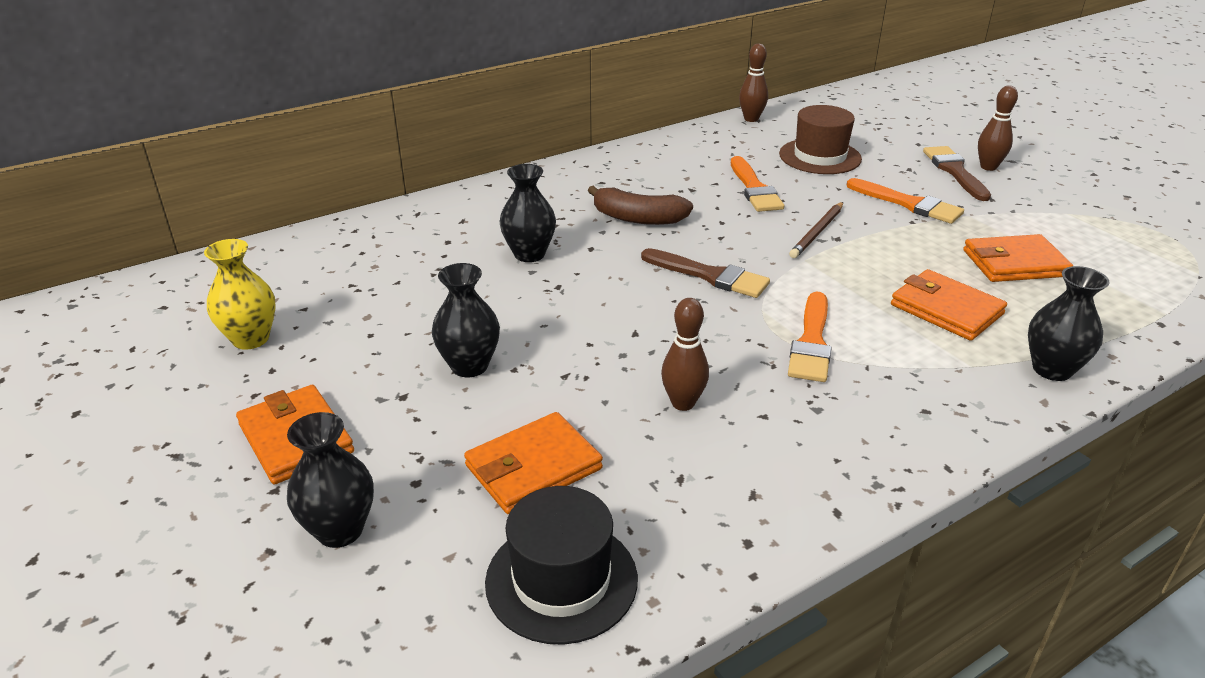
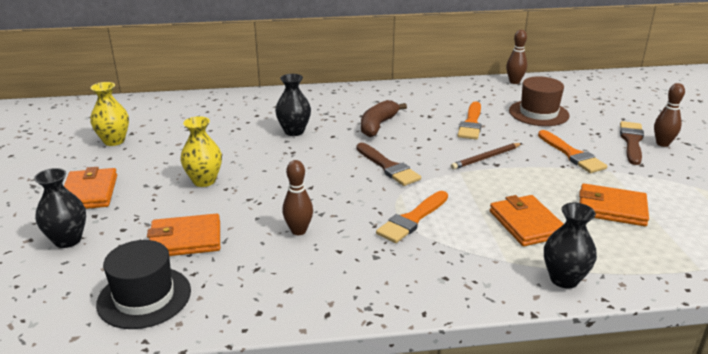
camera: 25 degrees right, 5 degrees down
black vase [432,263,500,377] -> yellow vase [180,116,222,187]
brown banana [588,185,693,225] -> brown banana turned 75 degrees clockwise [361,100,407,137]

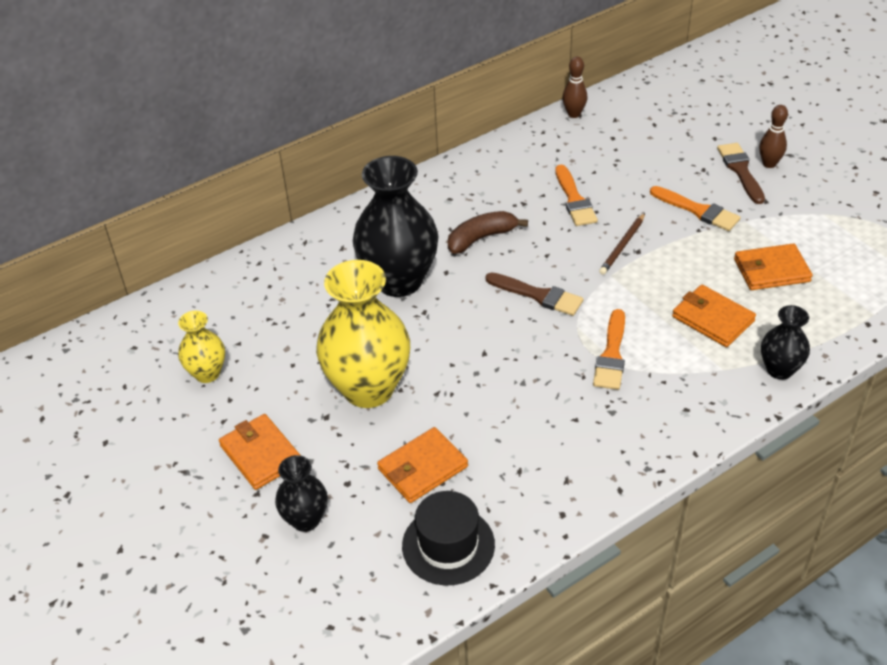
camera: 25 degrees left, 15 degrees up
yellow vase [180,116,222,187] -> yellow vase [316,260,410,408], size x1.95
black vase [275,74,311,136] -> black vase [353,156,439,297], size x1.95
brown bowling pin [282,160,313,235] -> none
brown banana [361,100,407,137] -> brown banana turned 60 degrees clockwise [448,211,528,254]
brown hat [509,76,570,126] -> none

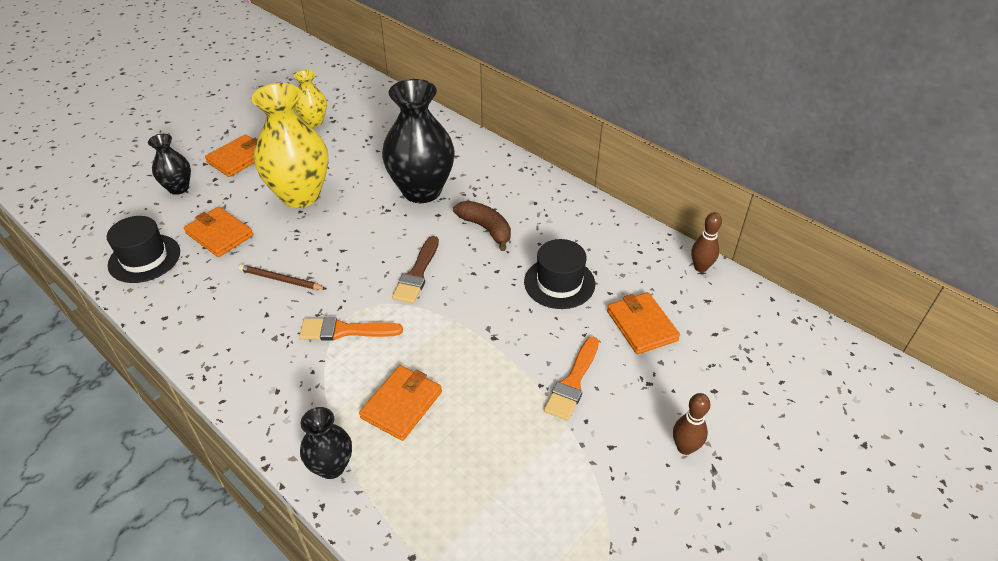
camera: 75 degrees right, 0 degrees up
orange brush [555,165,598,226] -> black hat [524,239,595,309]
brown pencil [599,213,645,275] -> brown pencil moved to [238,264,326,290]
brown brush [717,143,765,204] -> none
orange wallet [734,244,813,290] -> orange wallet moved to [607,292,680,354]

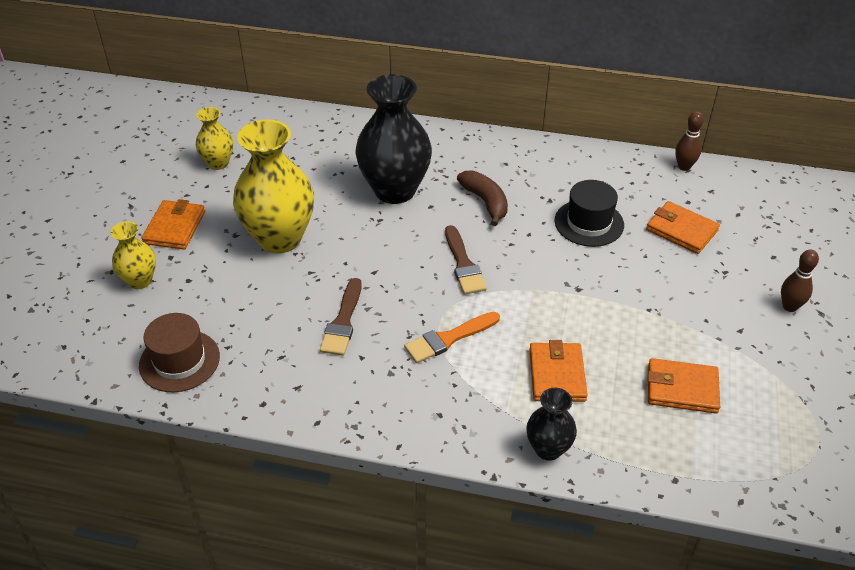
camera: 30 degrees left, 0 degrees up
black hat [107,216,180,283] -> brown hat [139,313,220,392]
black vase [148,134,191,195] -> yellow vase [111,221,156,289]
orange wallet [184,207,253,257] -> orange wallet moved to [648,358,720,413]
brown pencil [238,264,326,290] -> brown brush [320,278,362,356]
brown banana [453,201,511,251] -> brown banana turned 45 degrees clockwise [457,170,508,226]
orange brush [544,337,599,421] -> none

